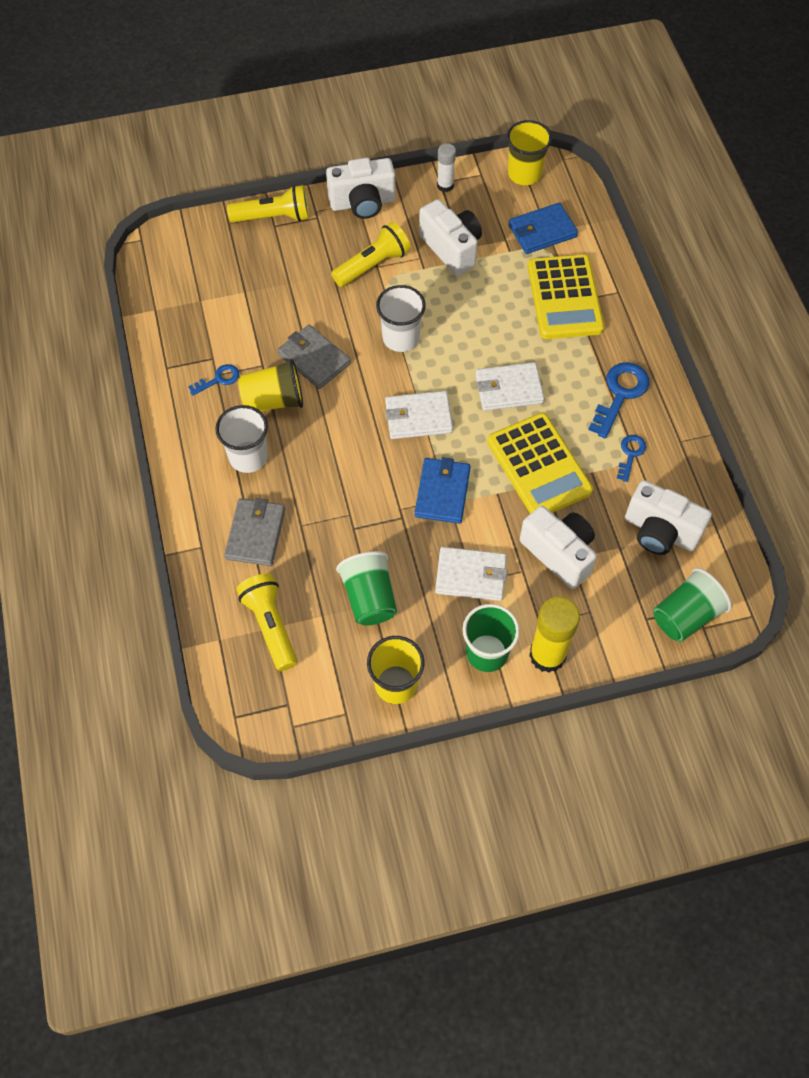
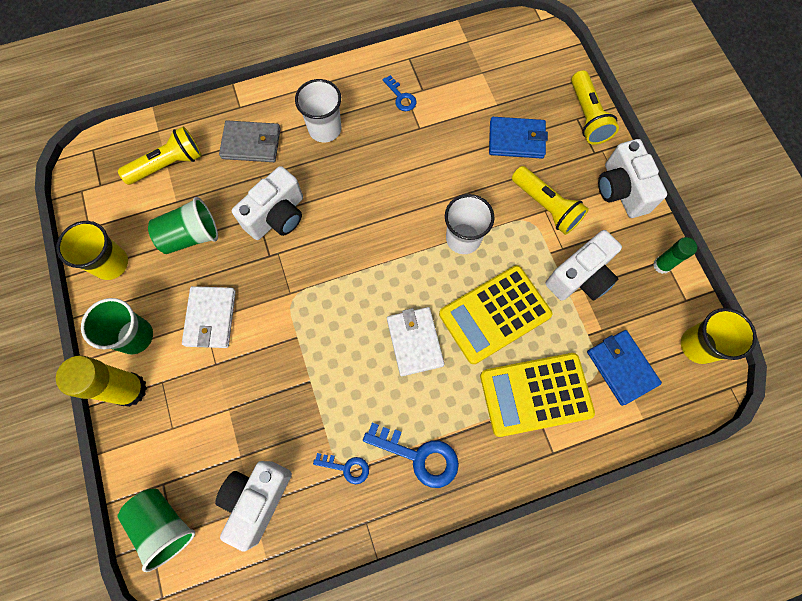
camera: 85 degrees right, 10 degrees up
yellow cup [238,359,303,411] -> none
grey wallet [277,325,351,389] -> none
white wallet [385,391,453,439] -> none
blue wallet [415,457,471,524] -> blue wallet moved to [489,117,548,159]
white glue stick [437,143,456,192] -> green glue stick [653,237,697,274]
yellow calculator [487,413,593,514] -> yellow calculator moved to [439,265,552,364]
white camera [520,506,597,589] -> white camera moved to [232,166,303,240]

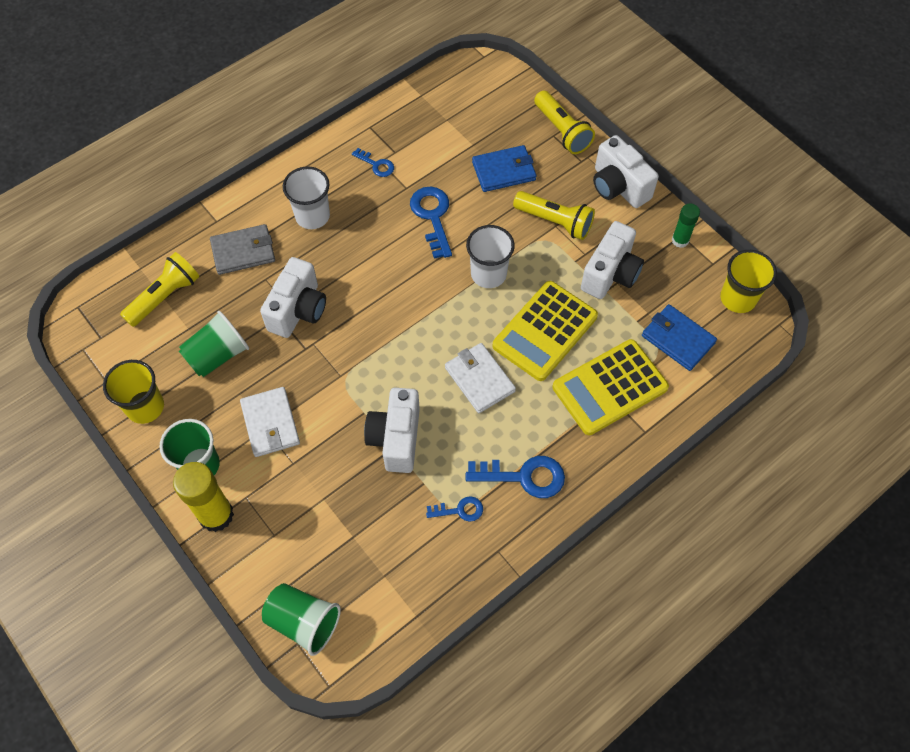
camera: 20 degrees left, 10 degrees down
white camera [215,461,292,552] -> white camera moved to [364,388,420,473]
none -> blue key [410,187,452,259]

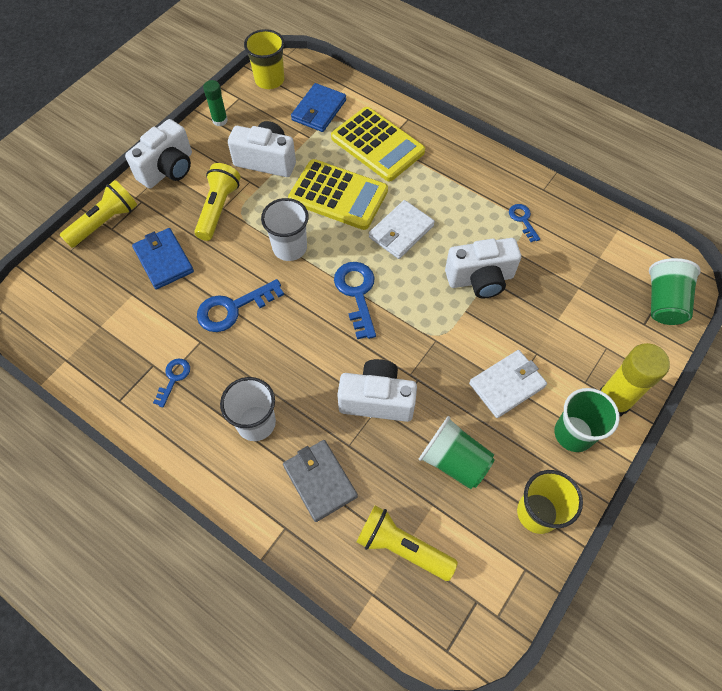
camera: 105 degrees left, 0 degrees up
blue key [466,456,565,498] -> blue key moved to [334,262,376,339]

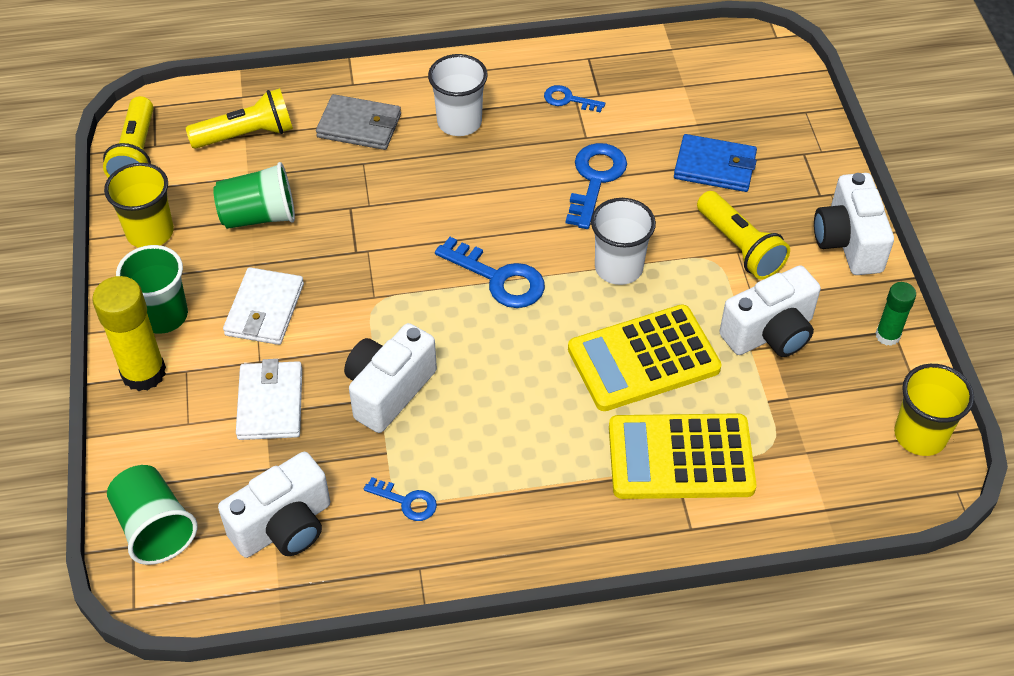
camera: 135 degrees right, 10 degrees down
yellow flashlight [60,180,137,248] -> yellow flashlight moved to [103,96,154,178]
blue key [153,358,190,408] -> blue key turned 135 degrees clockwise [544,85,605,113]
blue wallet [291,83,346,132] -> none
white camera [337,359,417,422] -> white camera moved to [218,452,330,558]
white wallet [369,200,435,259] -> white wallet moved to [236,359,302,440]

